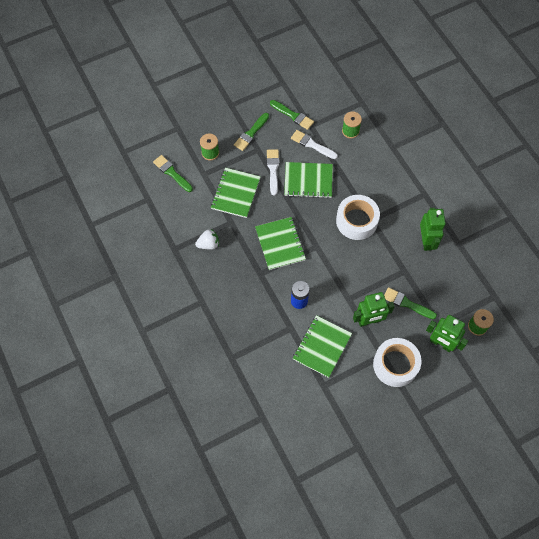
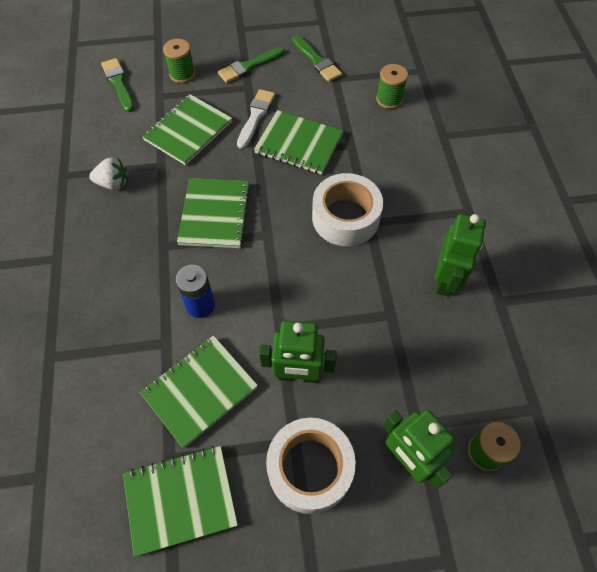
camera: 20 degrees right, 5 degrees down
white brush [291,130,338,159] -> none
green brush [384,287,437,319] -> none
none -> green notebook [123,446,238,557]

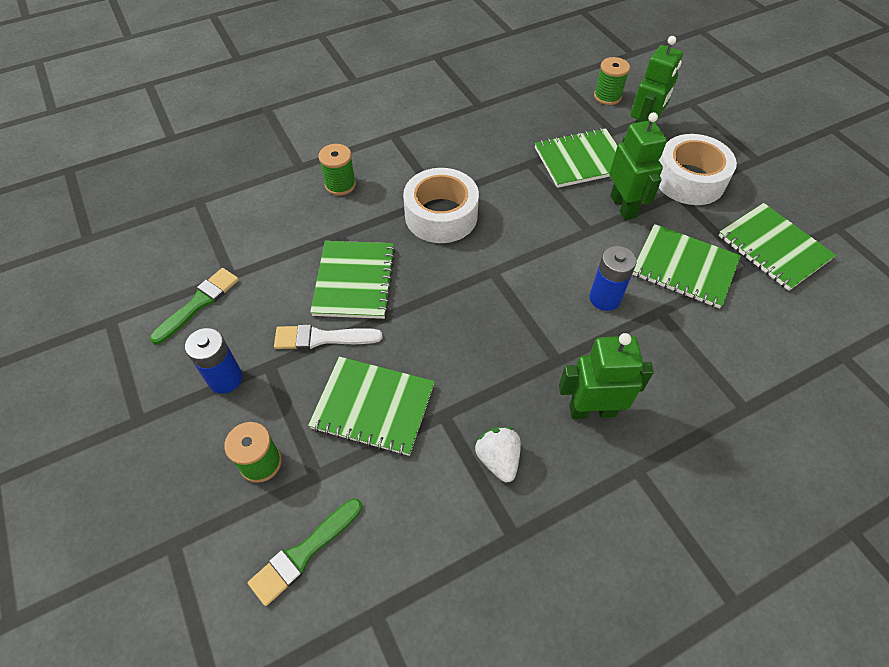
camera: 110 degrees left, 5 degrees down
green notebook [177,178,250,248] -> green notebook moved to [535,128,618,188]
green brush [218,47,285,83] -> blue battery [185,328,243,394]
green spool [376,64,408,109] -> green spool moved to [318,144,356,195]
green robot [435,214,486,297] -> green robot moved to [559,333,654,419]

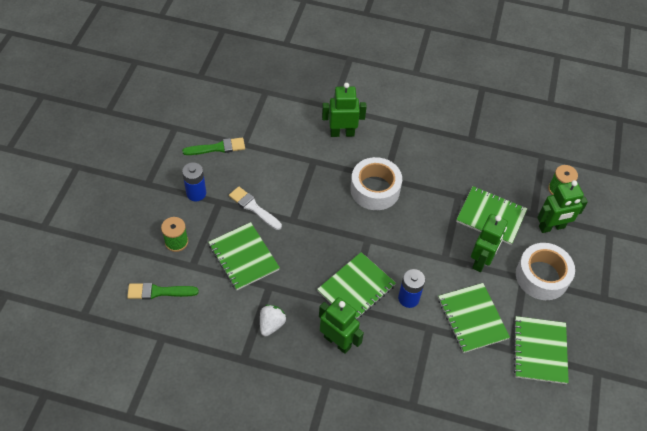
camera: 40 degrees right, 0 degrees up
green notebook [310,241,396,319] -> green notebook moved to [317,252,396,320]
green spool [318,144,356,195] -> green robot [322,83,367,137]

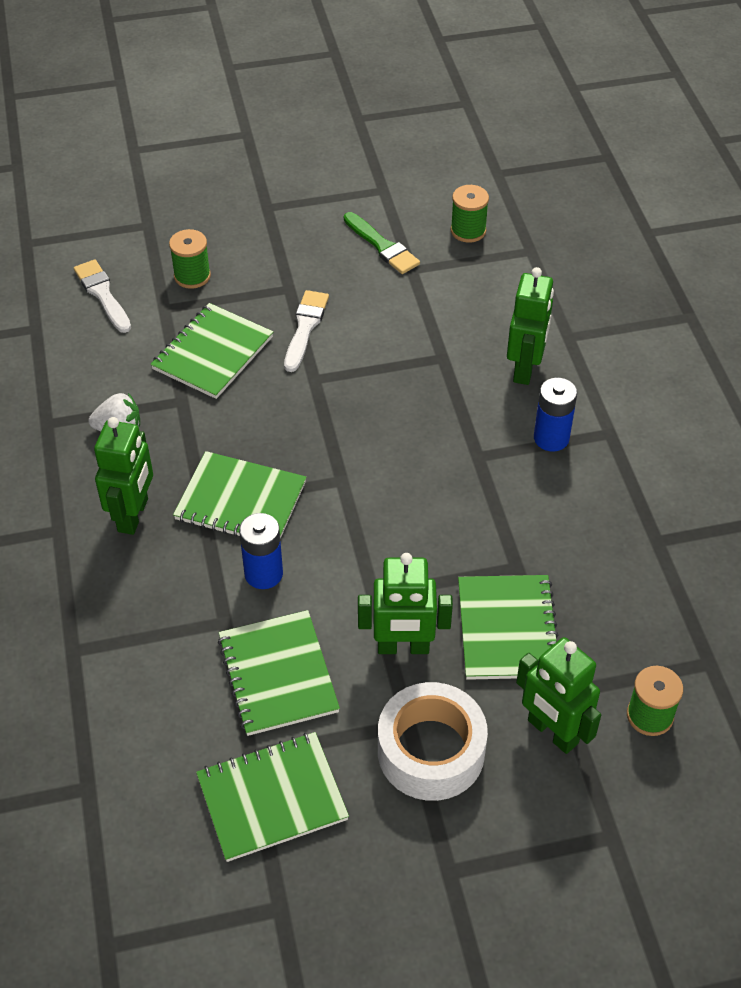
camera: 65 degrees right, 5 degrees down
green brush [127,283,199,299] -> white brush [74,259,131,333]
blue battery [182,162,206,201] -> blue battery moved to [534,378,577,451]
green robot [322,83,367,137] -> green robot turned 45 degrees clockwise [507,267,554,385]
white tape [350,157,402,210] -> none
green notebook [438,283,510,353] -> green notebook turned 60 degrees counterclockwise [218,610,340,736]
none -> green spool [451,185,489,243]

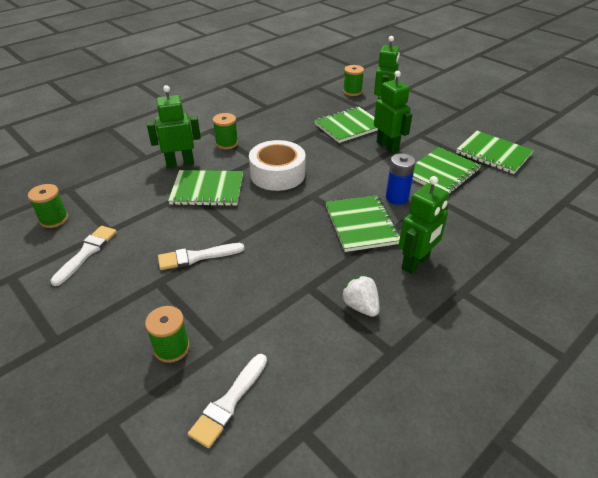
camera: 120 degrees left, 10 degrees down
green robot [94,417,153,535] -> green robot turned 150 degrees clockwise [398,176,449,274]
green notebook [151,303,273,399] -> green notebook moved to [168,170,243,206]
green brush [344,212,420,274] -> white brush [50,226,117,286]
white tape [378,682,488,801] -> white tape moved to [249,140,305,191]
blue battery [534,378,577,451] -> green spool [213,113,238,149]

